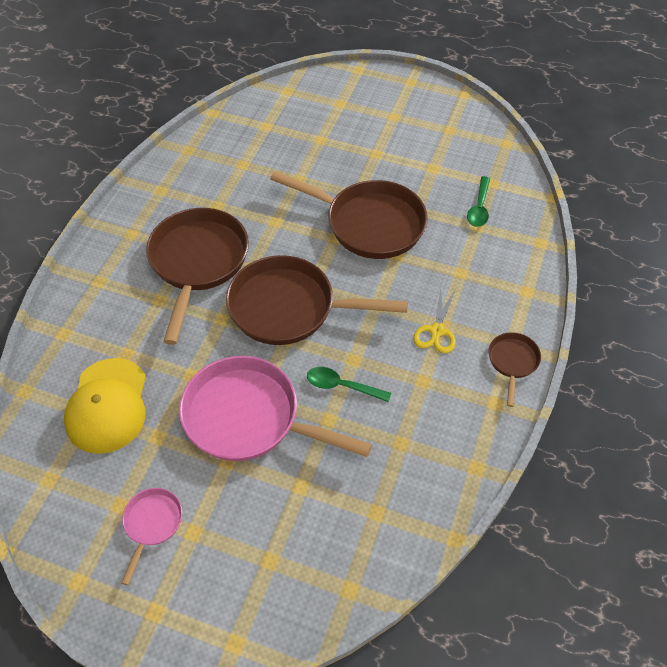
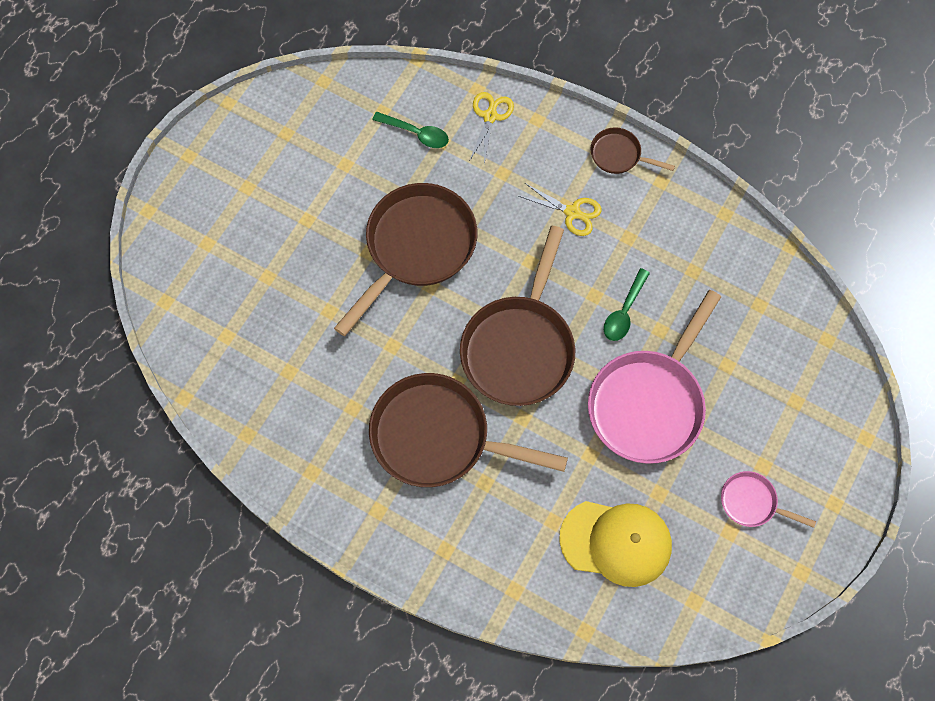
camera: 80 degrees left, 15 degrees up
none -> yellow scissors [470,92,514,164]

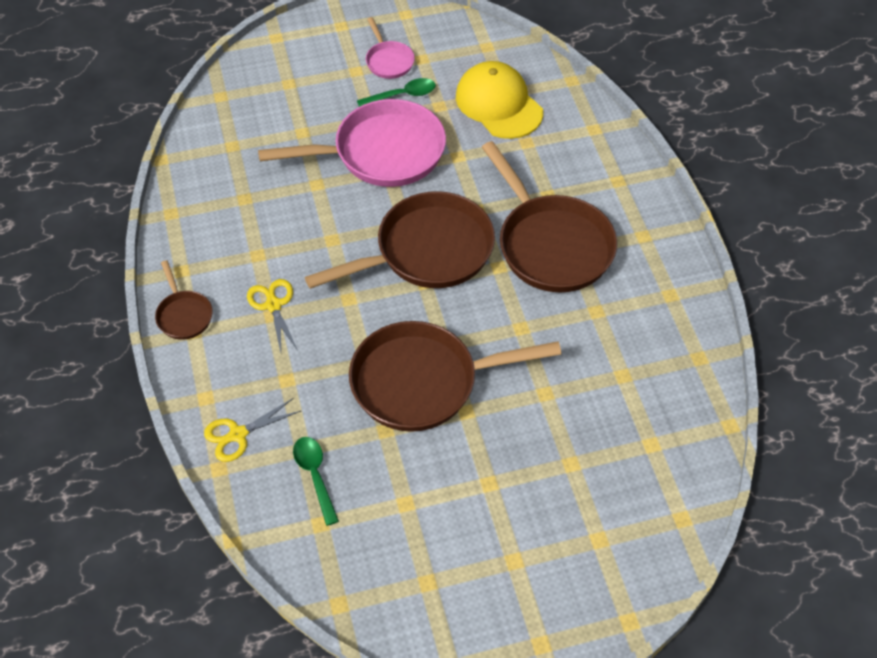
camera: 135 degrees left, 15 degrees down
green spoon [604,268,650,341] -> green spoon moved to [357,78,436,107]

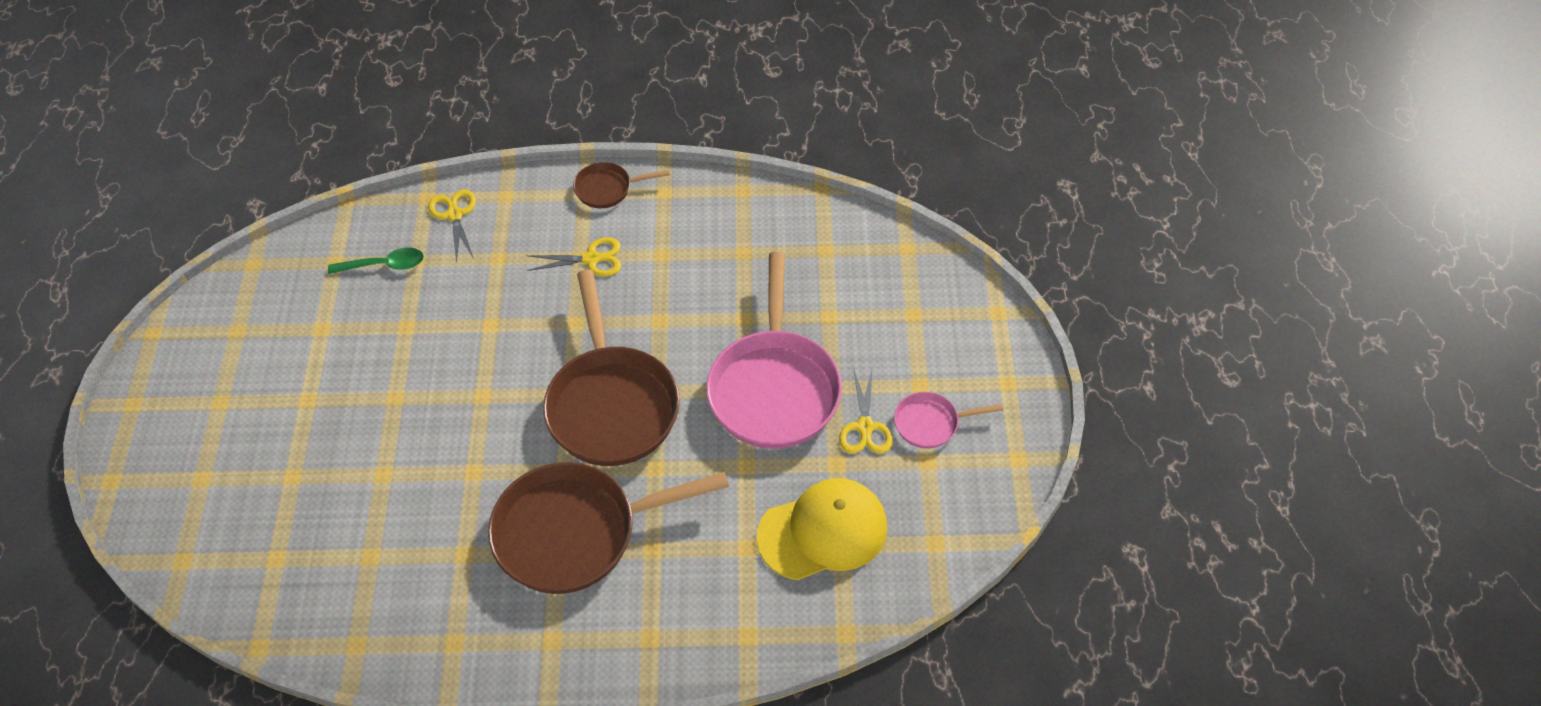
camera: 105 degrees right, 0 degrees up
brown pan [349,321,562,432] -> none
green spoon [357,78,436,107] -> yellow scissors [839,368,893,454]

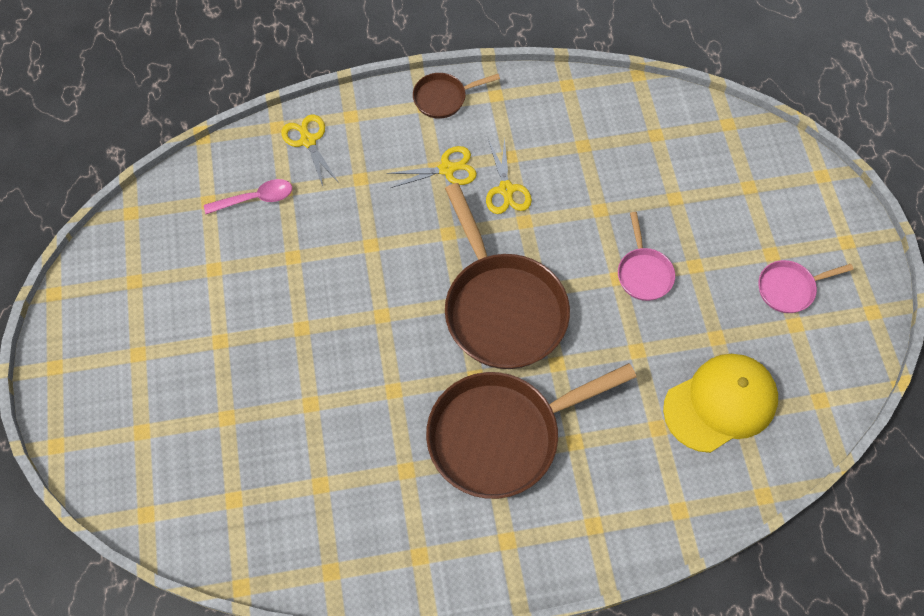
camera: 10 degrees left, 10 degrees up
green spoon [328,248,424,274] -> pink spoon [204,179,292,214]
pink pan [706,252,842,449] -> pink pan [618,212,675,301], size x0.47
yellow scissors [839,368,893,454] -> yellow scissors moved to [486,137,532,214]

